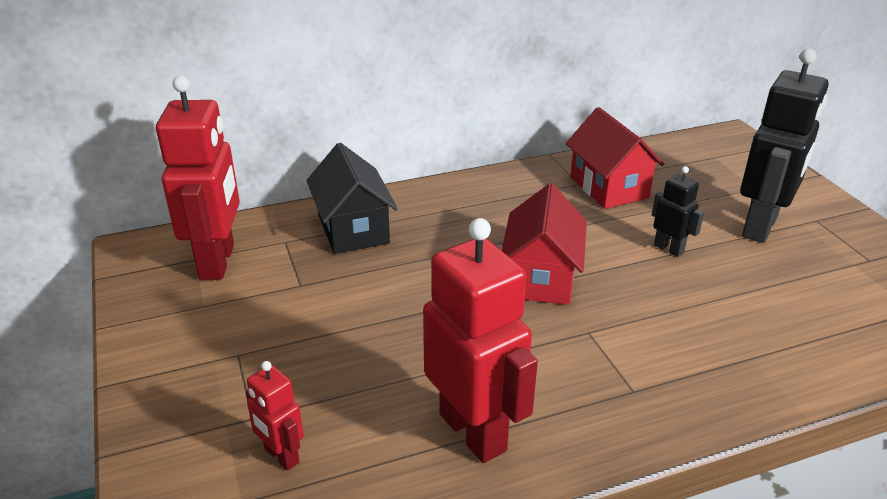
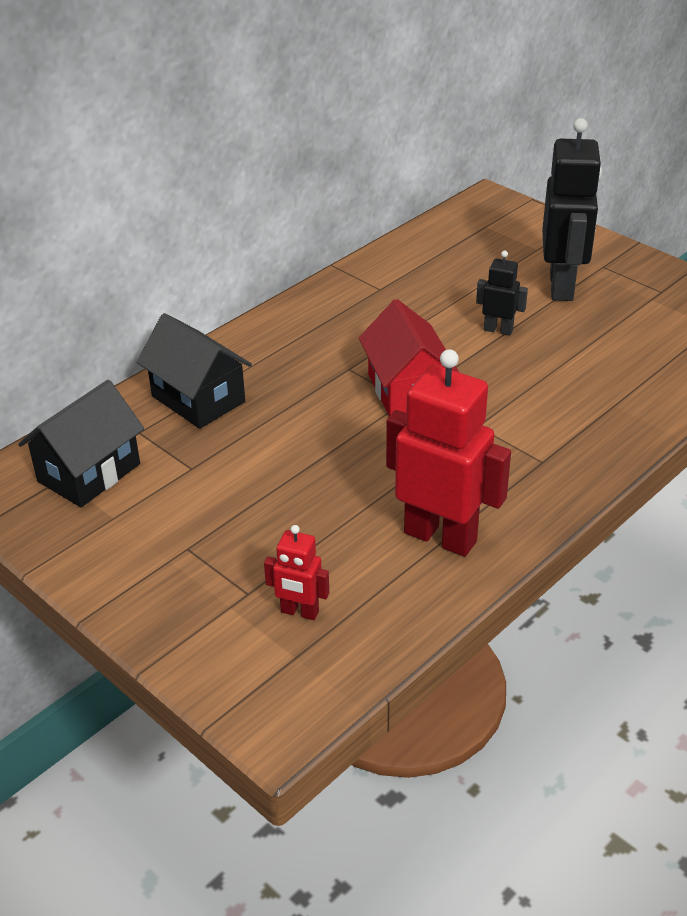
camera: 25 degrees left, 5 degrees up
red robot [156,75,240,280] -> black house [18,380,144,507]
red house [565,107,664,209] -> none

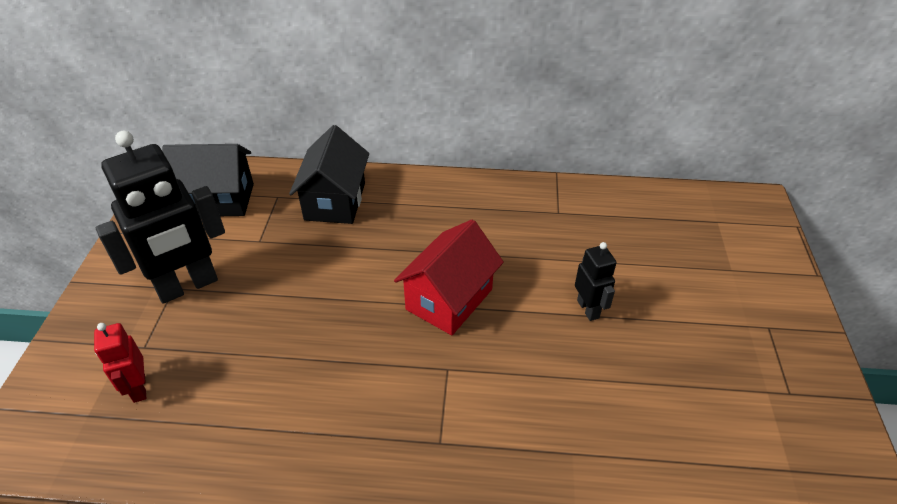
camera: 50 degrees right, 5 degrees up
red robot [386,349,511,557] -> none
black robot [542,118,602,301] -> black robot moved to [96,131,225,304]

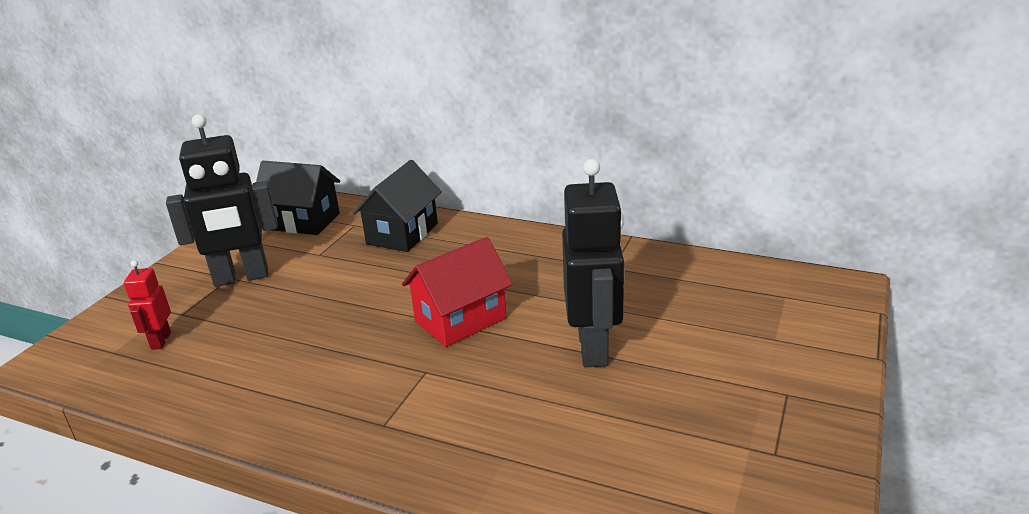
camera: 20 degrees right, 15 degrees down
black robot [575,242,617,321] -> black robot [562,159,624,367], size x2.04

